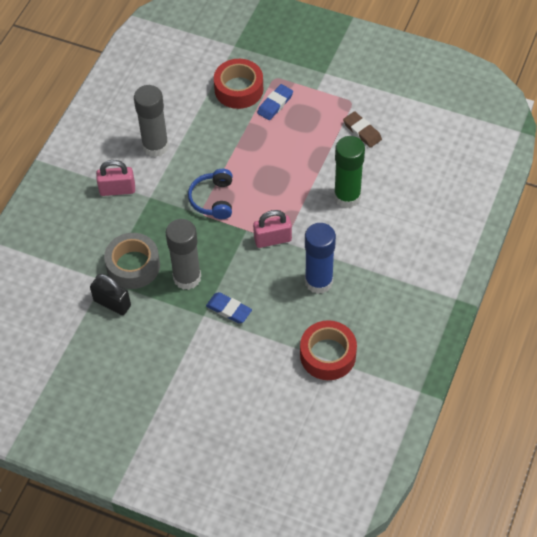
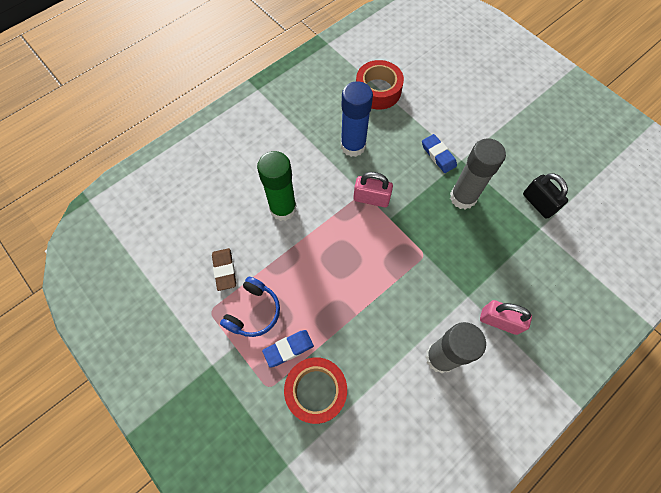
camera: 155 degrees left, 10 degrees up
grey tape [104,233,160,289] -> none
blue headphones [188,169,232,219] -> blue headphones moved to [220,277,280,337]

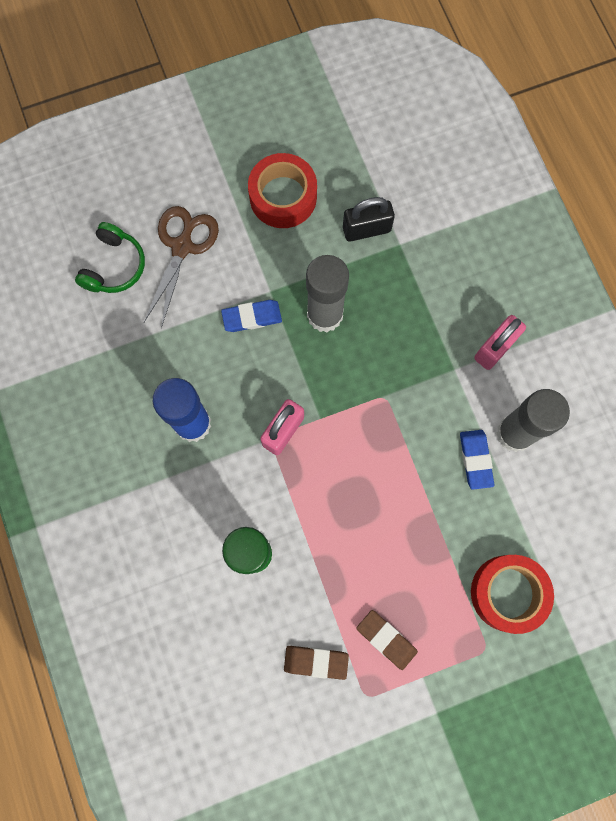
camera: 70 degrees left, 10 degrees up
blue headphones [220,277,280,337] -> brown eraser [356,610,418,670]
blue eraser [262,330,314,368] -> blue eraser moved to [460,430,494,490]
red tape [356,60,404,110] -> red tape moved to [248,153,317,228]
none -> green headphones [75,222,145,293]
none -> brown scissors [144,206,219,328]

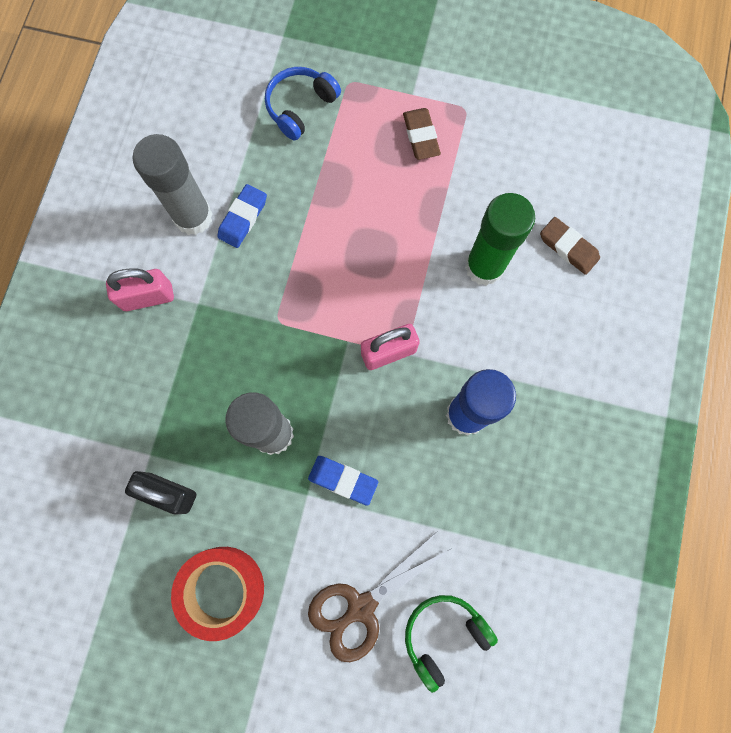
camera: 145 degrees left, 0 degrees up
brown eraser [284,646,349,680] -> brown eraser moved to [540,217,600,275]
red tape [471,555,554,634] -> blue headphones [265,67,341,141]

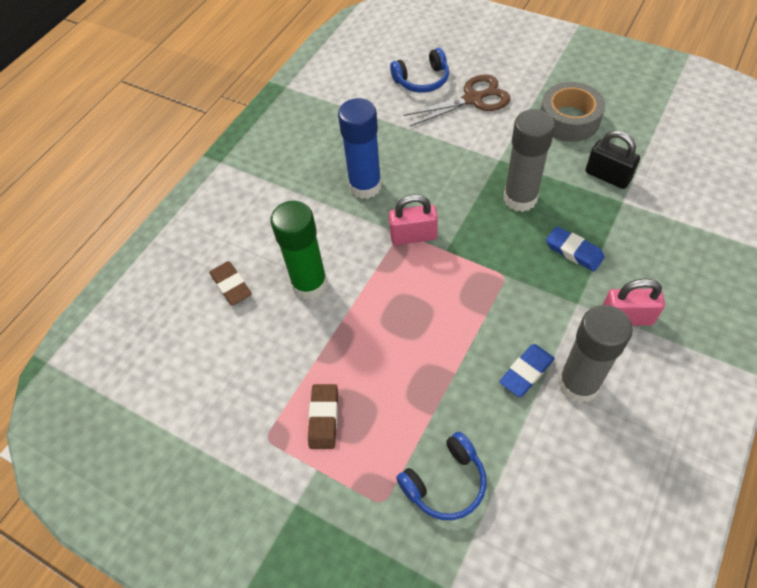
camera: 160 degrees left, 20 degrees down
red tape [171,547,264,641] -> grey tape [541,82,605,142]
blue eraser [308,456,378,506] -> blue eraser moved to [546,226,605,272]
green headphones [405,595,498,693] -> blue headphones [390,48,449,93]

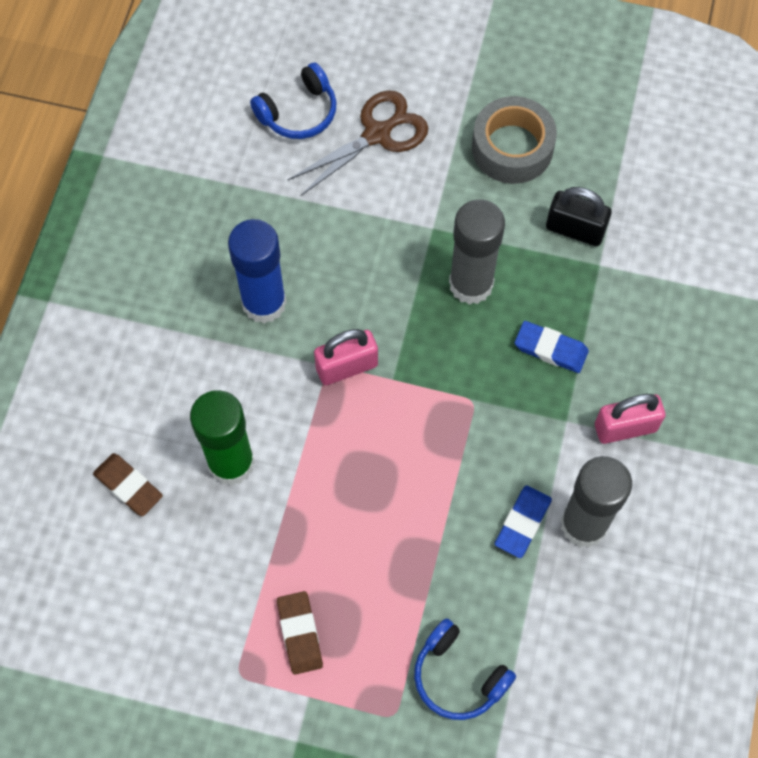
camera: 20 degrees left, 10 degrees up
blue headphones [396,432,487,520] -> blue headphones turned 90 degrees clockwise [414,618,516,720]

